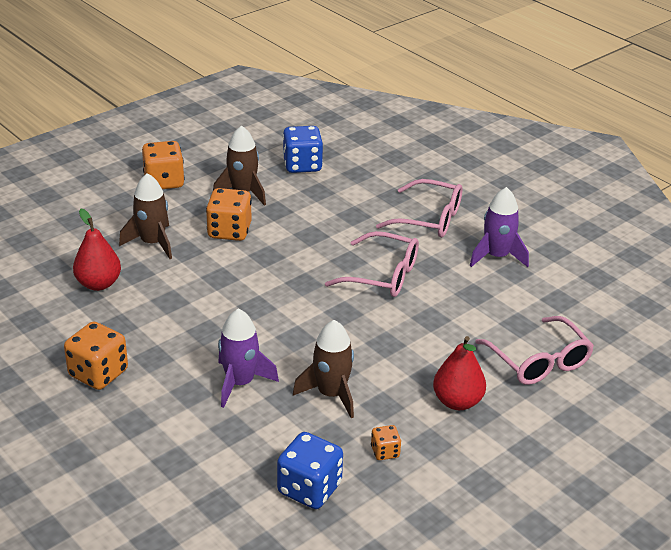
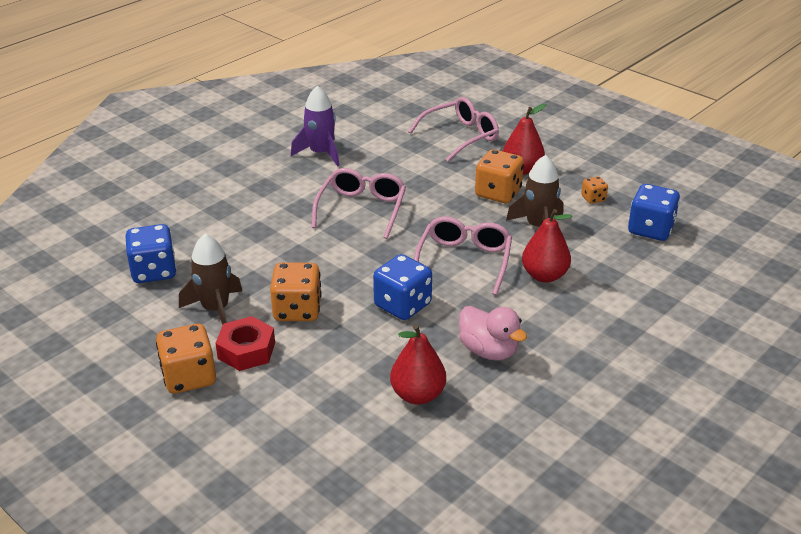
camera: 95 degrees left, 0 degrees up
orange dice [64,322,128,390] -> orange dice moved to [475,149,524,203]
brown rocket [119,173,172,259] -> none
purple rocket [218,309,279,408] -> red pear [522,209,573,283]
pink glasses [376,179,462,238] -> pink glasses moved to [414,216,512,295]
none -> red nut [215,316,275,371]
none -> blue dice [373,254,432,320]
none -> pink duck [459,306,527,361]

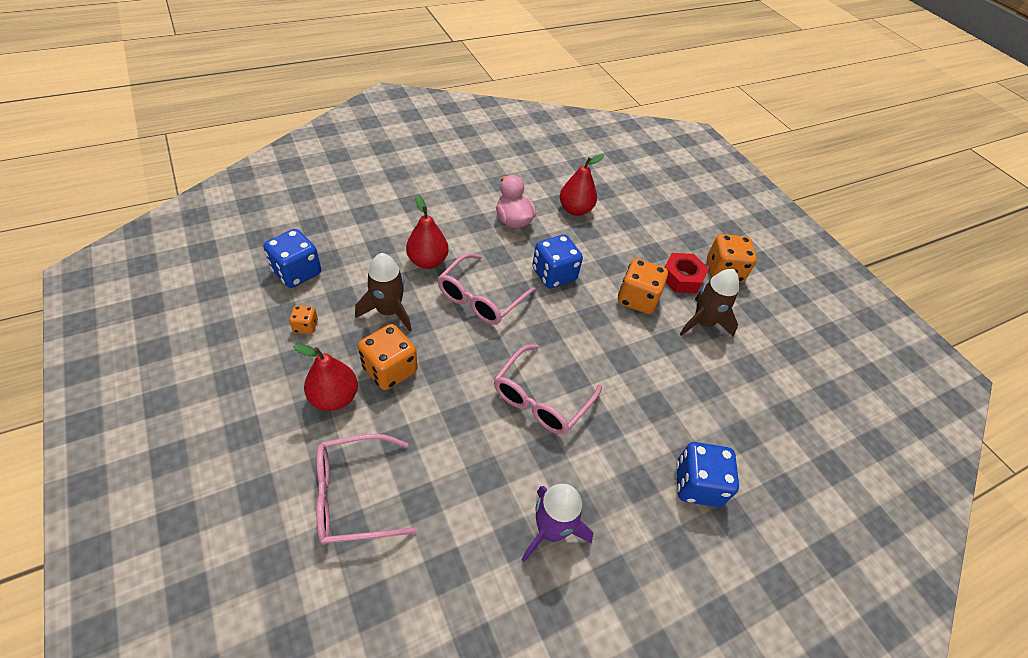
camera: 165 degrees left, 15 degrees up
blue dice [125,224,177,283] -> blue dice moved to [676,442,739,507]

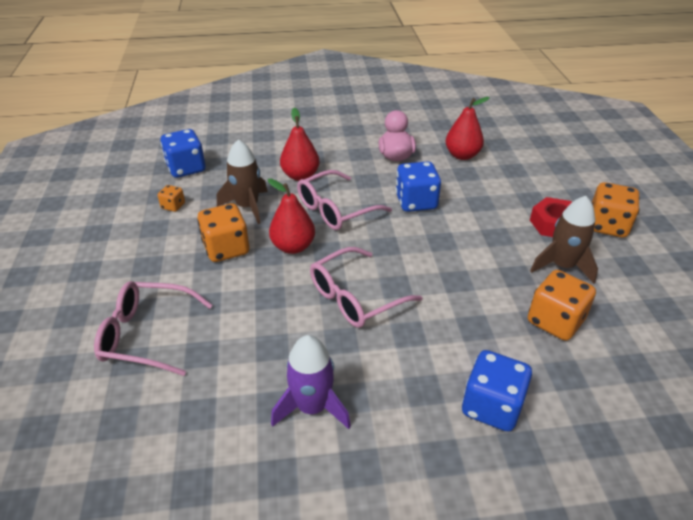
camera: 25 degrees right, 10 degrees down
red pear [293,344,358,411] -> red pear moved to [268,179,315,254]
orange dice [618,258,668,314] -> orange dice moved to [528,270,596,341]

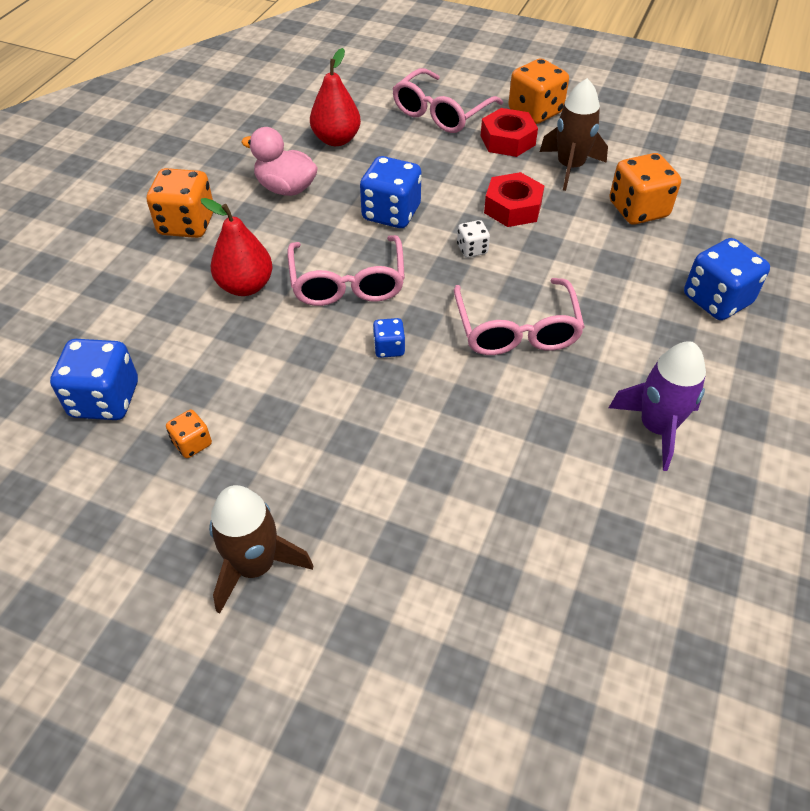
camera: 60 degrees left, 10 degrees up
pink glasses [94,281,212,376] -> pink glasses moved to [392,68,503,133]
orange dice [197,204,249,262] -> orange dice moved to [147,168,214,238]
brown rocket [217,139,268,224] -> brown rocket moved to [209,485,313,614]
red pear [268,179,315,254] -> blue dice [373,318,405,358]
none -> white dice [457,220,490,258]
none -> red nut [484,172,545,227]

